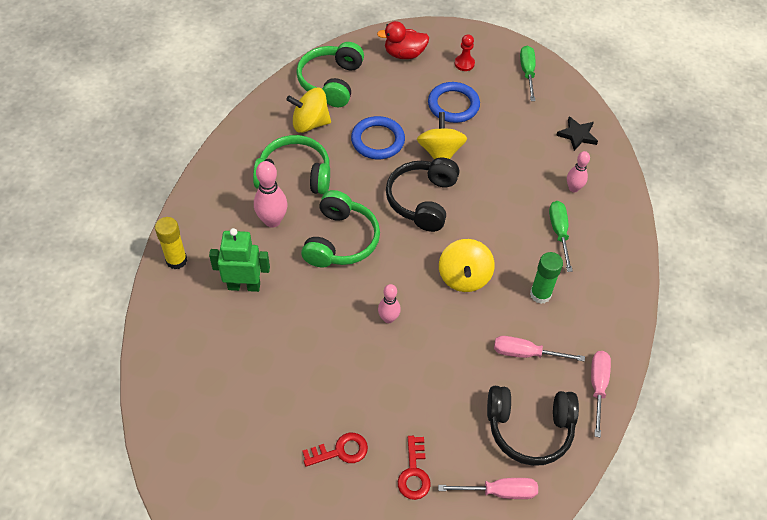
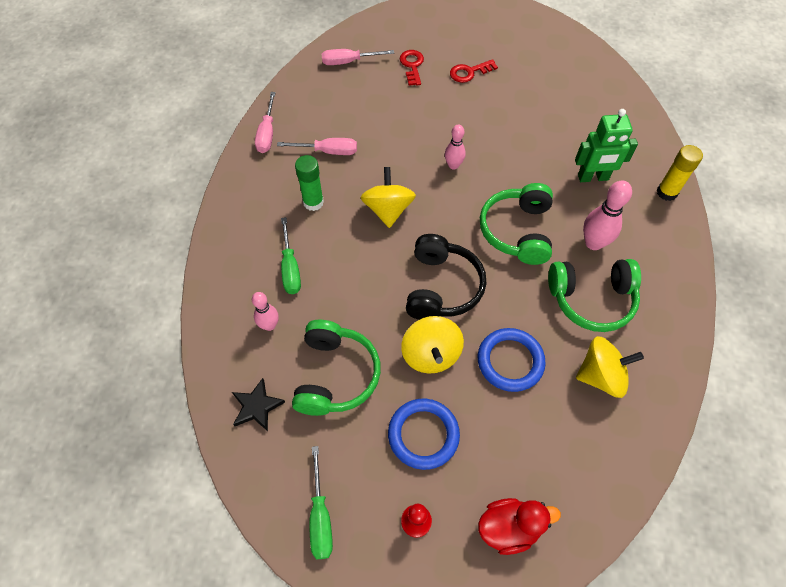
camera: 175 degrees right, 5 degrees up
green headphones [296,42,364,107] -> green headphones moved to [292,320,381,416]
black headphones [487,386,579,466] -> none

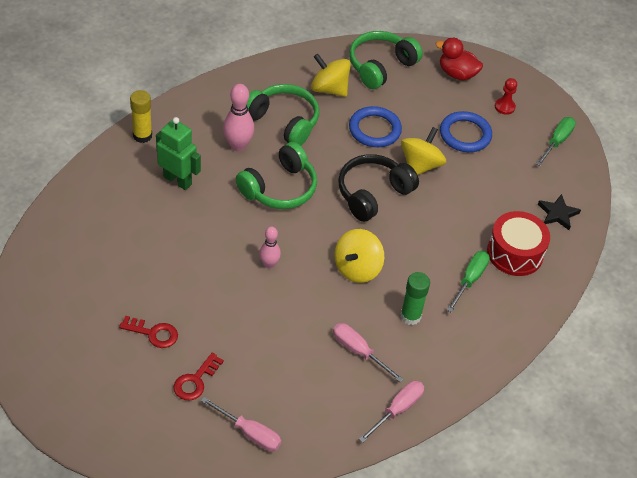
camera: 145 degrees left, 10 degrees down
pink bowling pin [252,292,279,331] -> red drum [487,211,550,276]
green headphones [292,320,381,416] -> green headphones moved to [349,31,423,89]

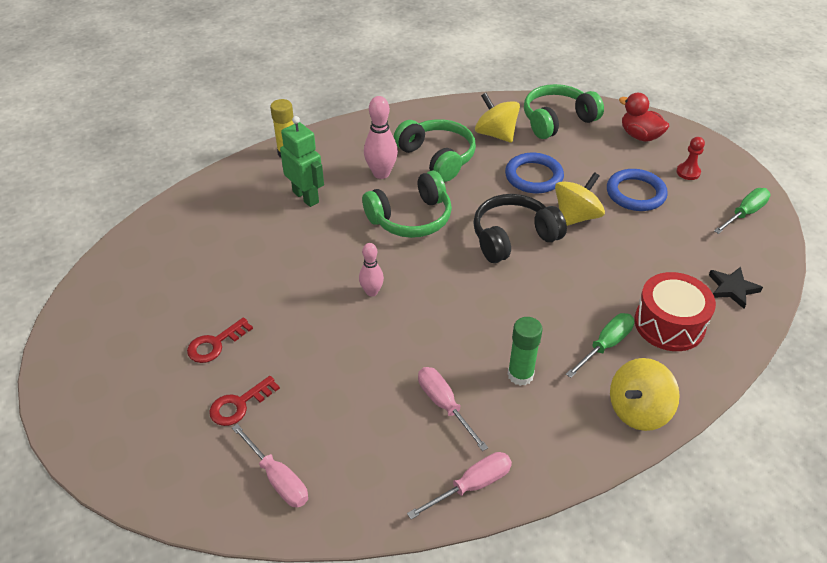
camera: 20 degrees right, 5 degrees down
red key [119,316,178,348] -> red key turned 105 degrees clockwise [187,317,253,363]
yellow spinning top [335,229,384,283] -> yellow spinning top moved to [610,358,680,431]

